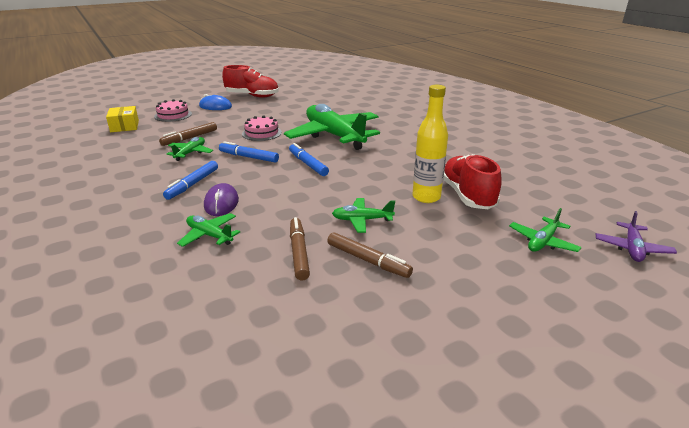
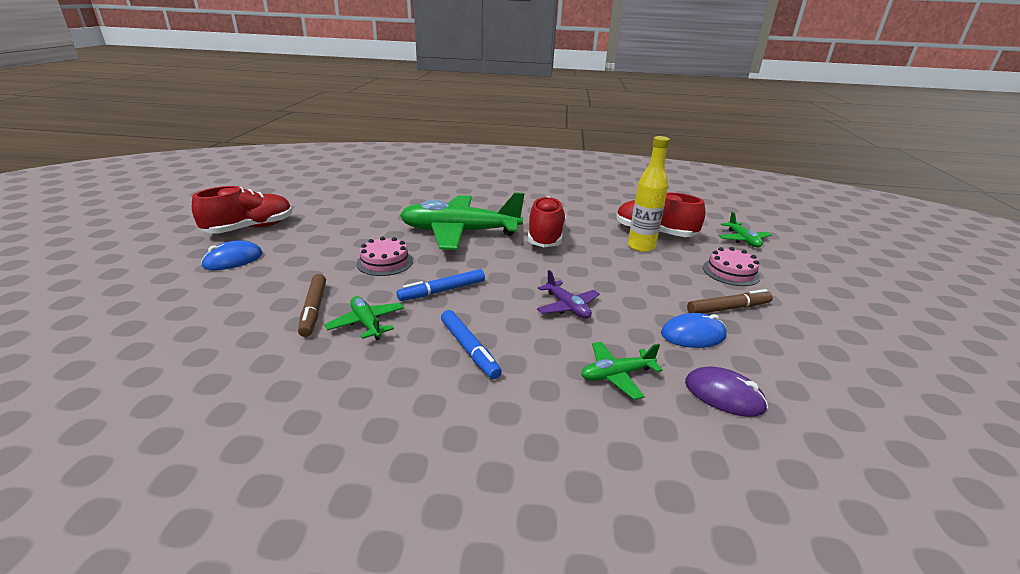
camera: 55 degrees left, 0 degrees up
yellow box [106,106,139,132] -> none
pink cake [154,99,192,122] -> pink cake moved to [703,247,761,286]
purple mouse [204,183,239,216] -> purple mouse moved to [685,366,768,417]
blue marker [289,143,329,176] -> none
brown marker [290,217,310,281] -> blue mouse [661,313,727,348]
green plane [332,198,395,233] -> none
purple plane [595,211,677,262] -> purple plane moved to [537,270,600,319]
none -> red shoe [528,196,566,247]

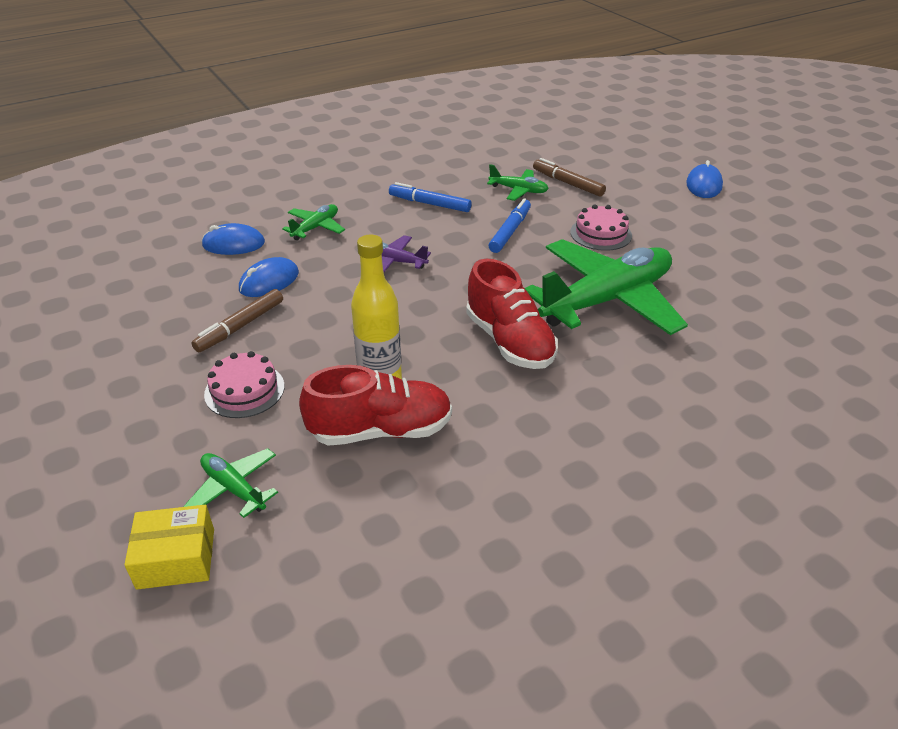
camera: 145 degrees right, 10 degrees up
red shoe [192,186,292,234] -> none
purple mouse [685,366,768,417] -> blue mouse [202,223,265,255]
none -> yellow box [124,505,214,590]

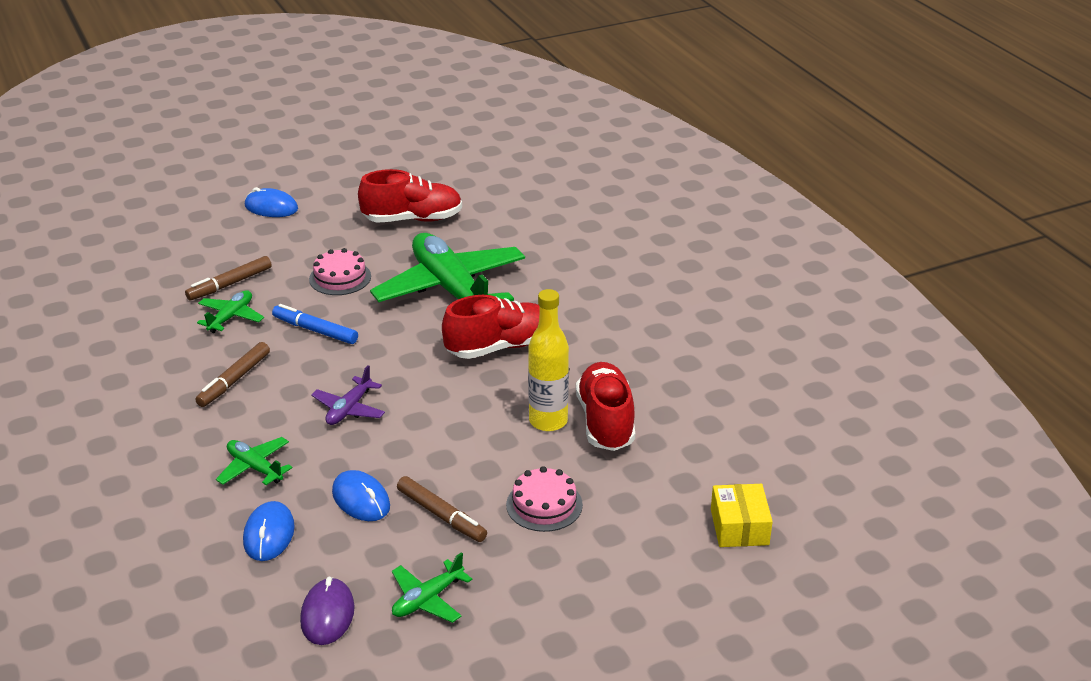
camera: 85 degrees left, 5 degrees down
green plane [183,448,278,518] -> green plane moved to [392,552,472,623]
blue marker [389,182,472,212] -> brown marker [195,342,270,407]
none -> purple mouse [300,577,355,645]
none -> red shoe [358,169,462,223]

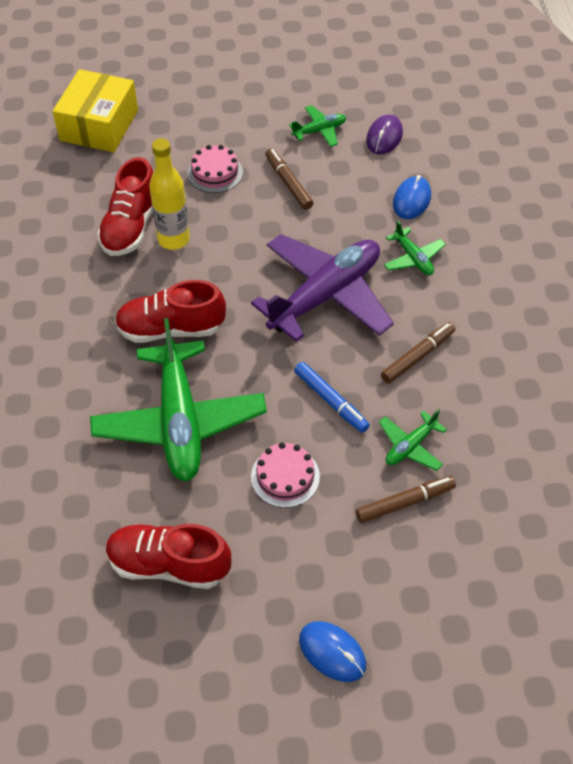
camera: 160 degrees left, 20 degrees up
purple plane [311,365,385,425] -> purple plane [251,234,394,342], size x2.25
blue mouse [332,470,390,521] -> none
yellow box [711,484,773,547] -> yellow box [52,69,138,152], size x1.70

